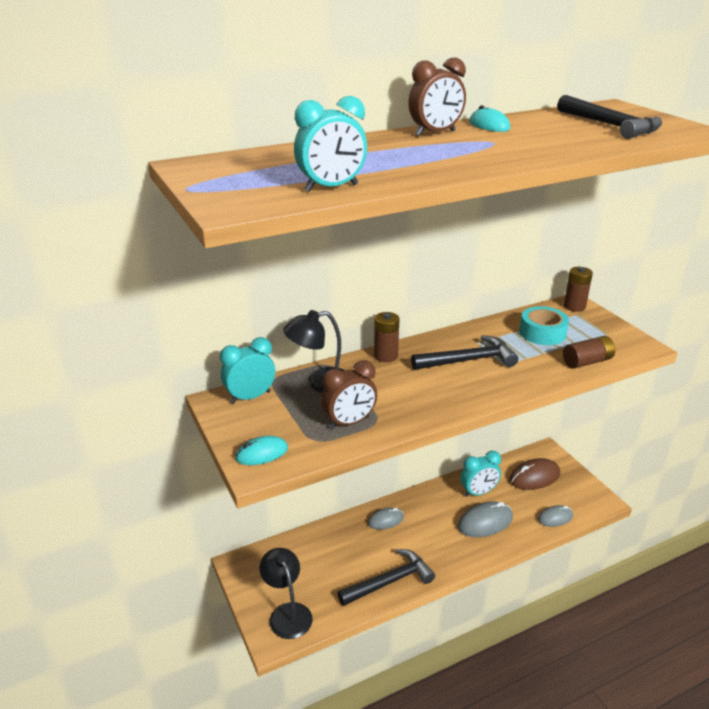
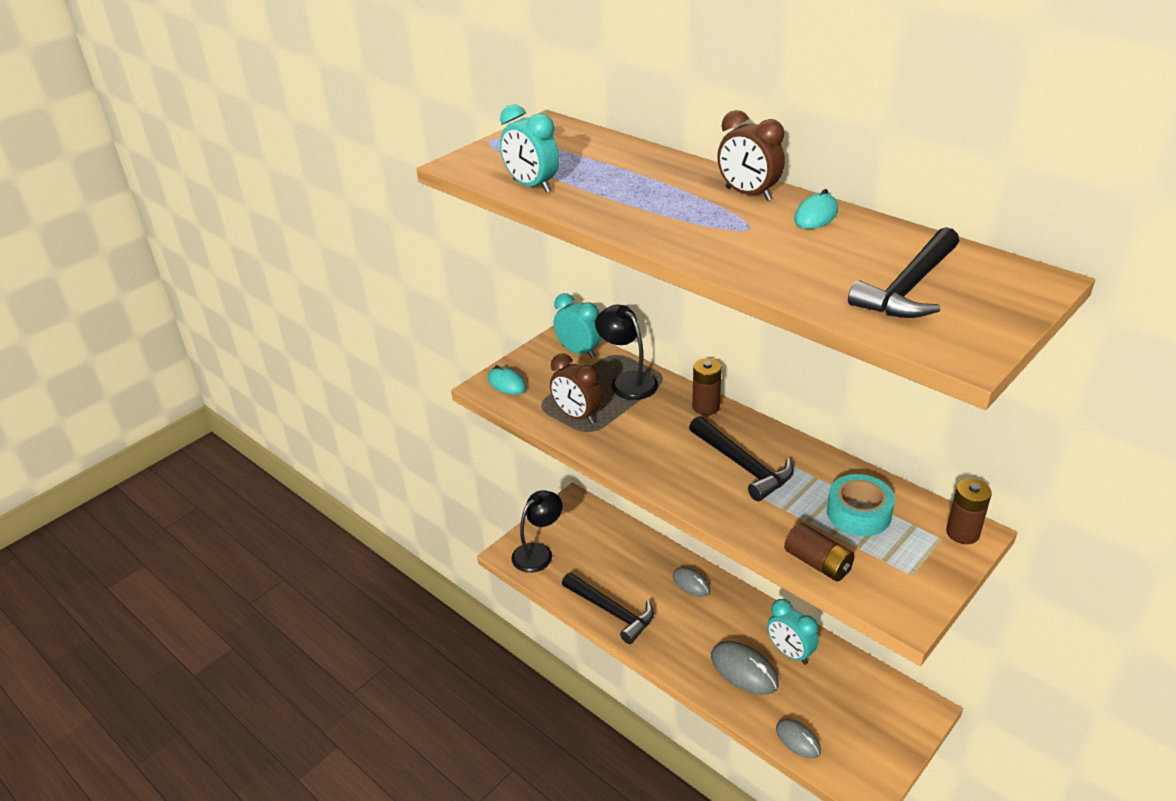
camera: 70 degrees right, 5 degrees up
brown mouse [510,458,560,490] -> none

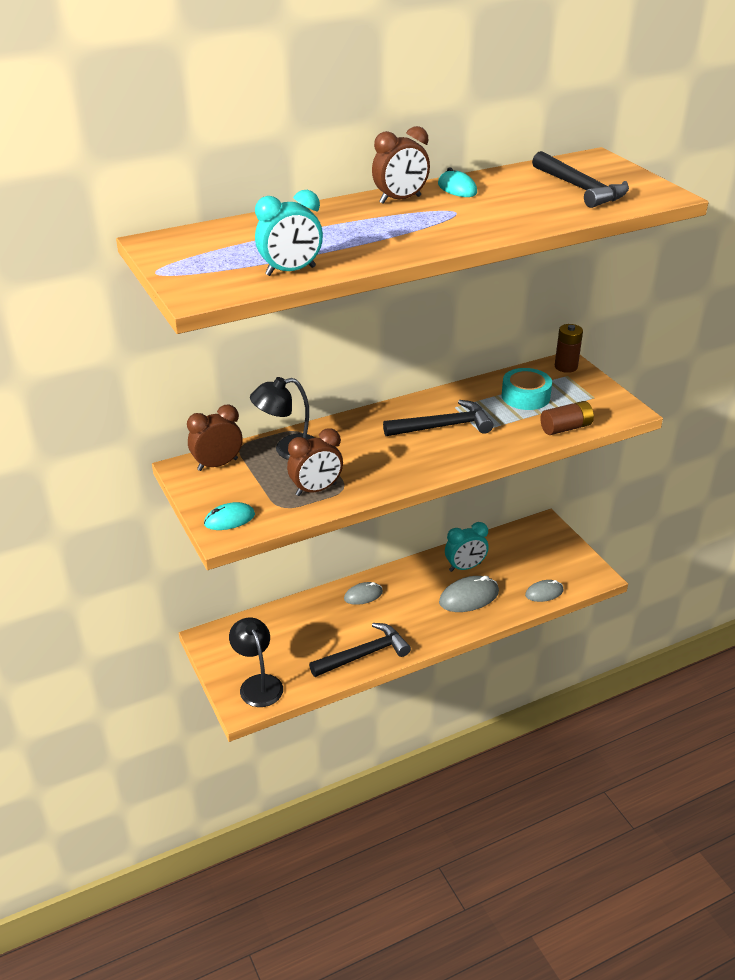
camera: 70 degrees left, 0 degrees up
turquoise clock [554,293,602,358] -> brown clock [187,405,242,471]
brown battery [692,358,722,415] -> none

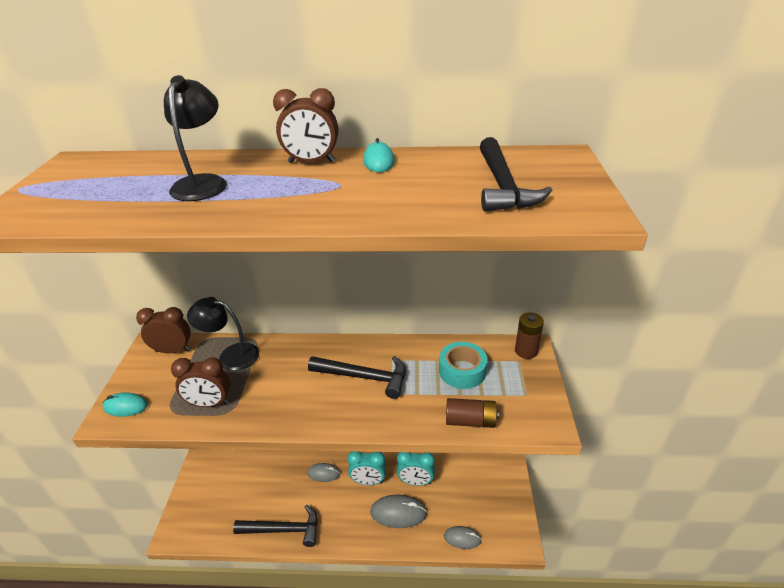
camera: 30 degrees right, 0 degrees up
black lamp [229,618,283,707] -> black lamp moved to [164,75,227,201]
turquoise clock [255,190,323,276] -> turquoise clock moved to [347,451,386,485]

